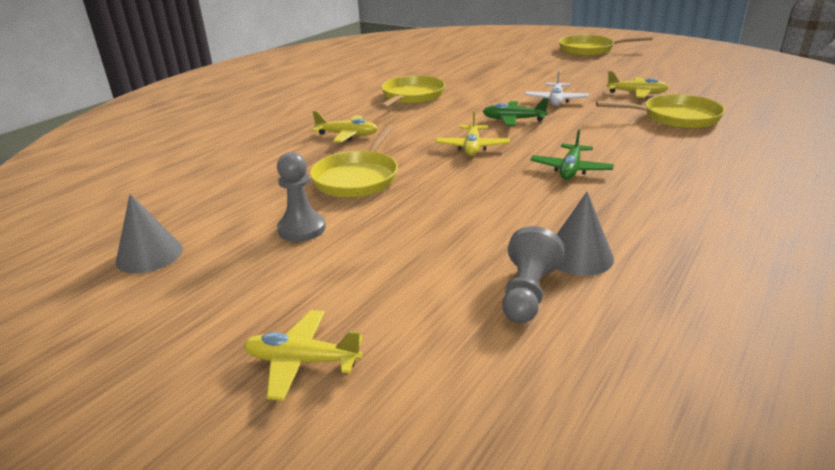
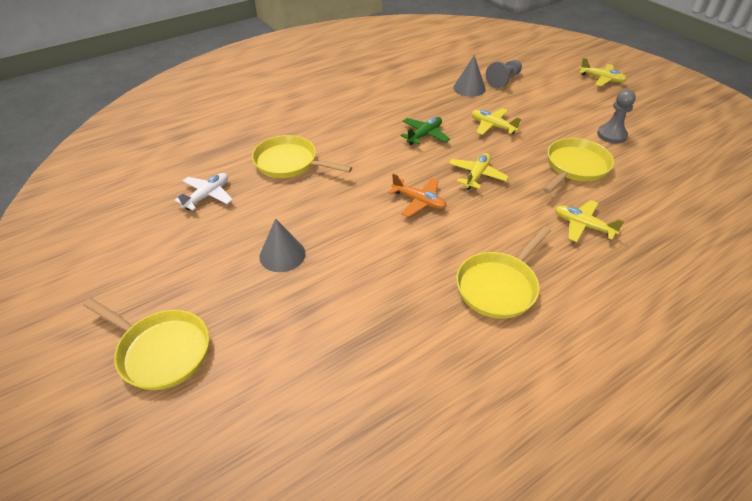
camera: 160 degrees left, 15 degrees up
grey cone [116,194,183,273] -> grey cone moved to [259,218,306,272]
green plane [482,98,549,126] -> orange plane [388,174,447,217]
white plane [525,70,589,106] -> white plane moved to [175,173,233,211]
yellow plane [606,71,669,98] -> yellow plane moved to [472,108,521,135]

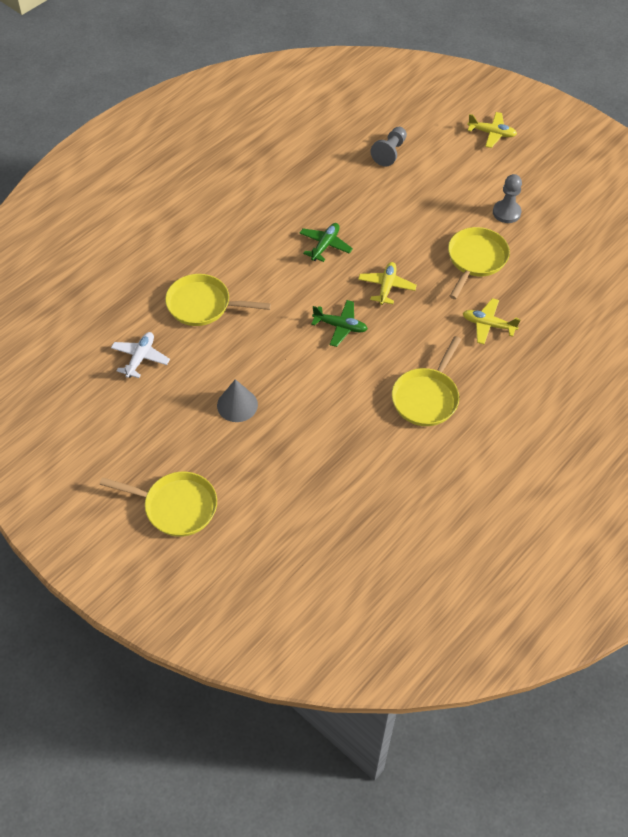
camera: 15 degrees left, 10 degrees up
orange plane [388,174,447,217] -> green plane [311,300,368,347]
grey cone [453,55,486,97] -> none
yellow plane [472,108,521,135] -> none

